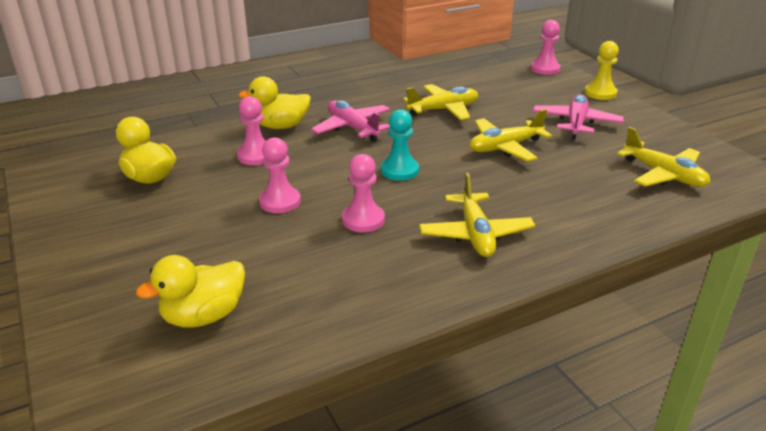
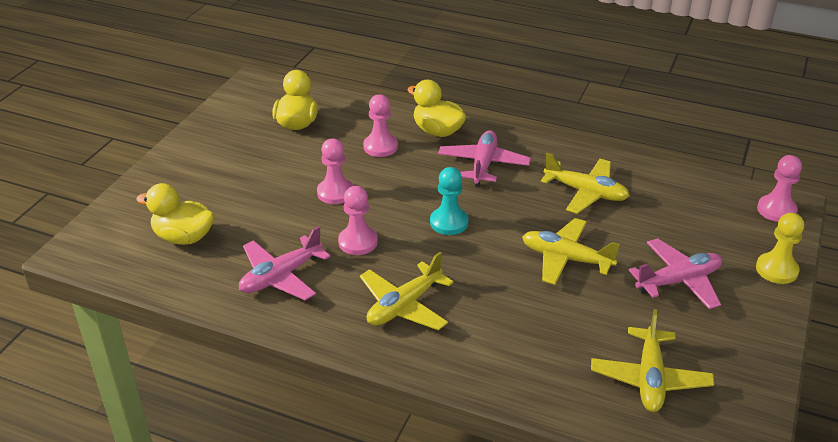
camera: 50 degrees right, 5 degrees up
none -> pink plane [239,226,331,300]

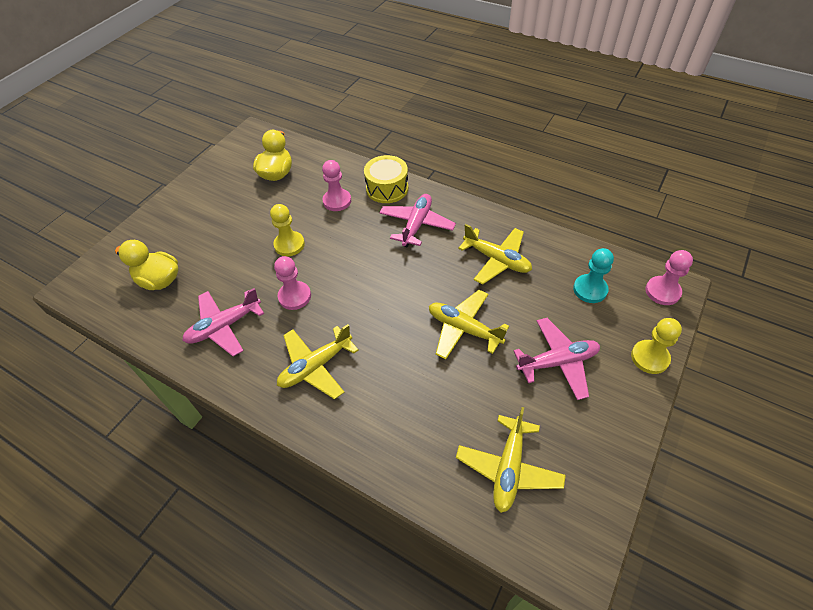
camera: 10 degrees right, 15 degrees up
pink pawn [317,138,353,204] -> yellow pawn [270,204,305,256]
yellow duck [407,80,466,137] -> yellow drum [364,155,408,203]
turquoise pawn [430,167,468,235] -> turquoise pawn moved to [573,248,614,303]

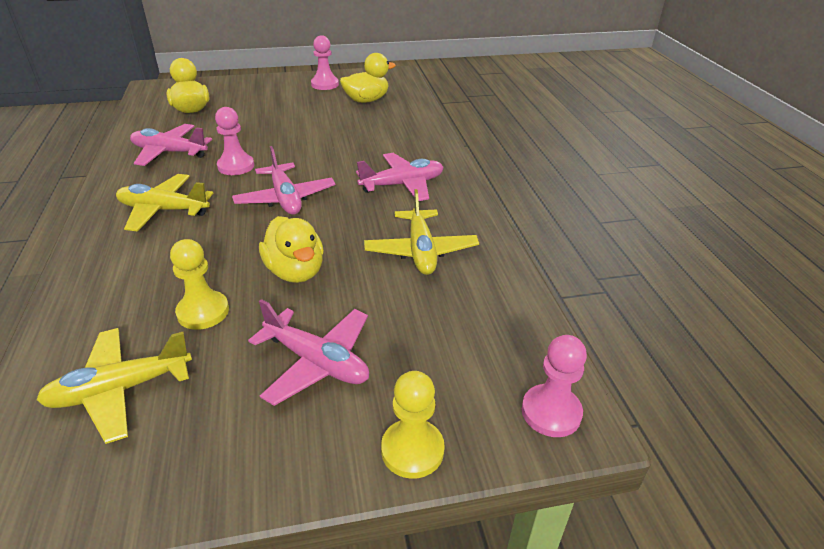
camera: 45 degrees right, 15 degrees down
yellow pawn [270,204,305,256] -> yellow pawn moved to [170,239,229,330]
pink pawn [322,160,351,211] -> pink pawn moved to [311,35,339,90]
yellow drum [364,155,408,203] -> none
yellow plane [429,290,509,360] -> yellow duck [259,216,324,283]
turquoise pawn [573,248,614,303] -> none
none -> pink plane [232,146,336,215]

